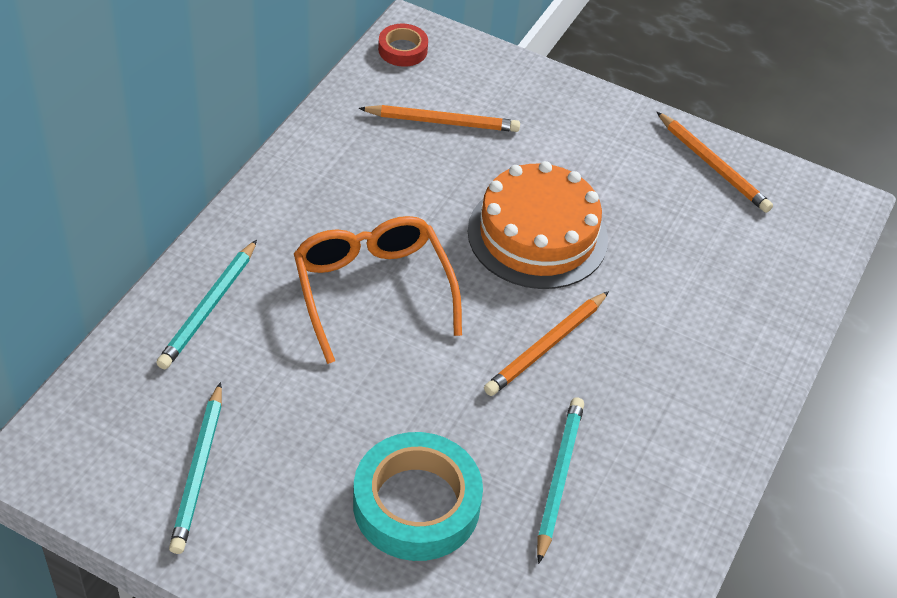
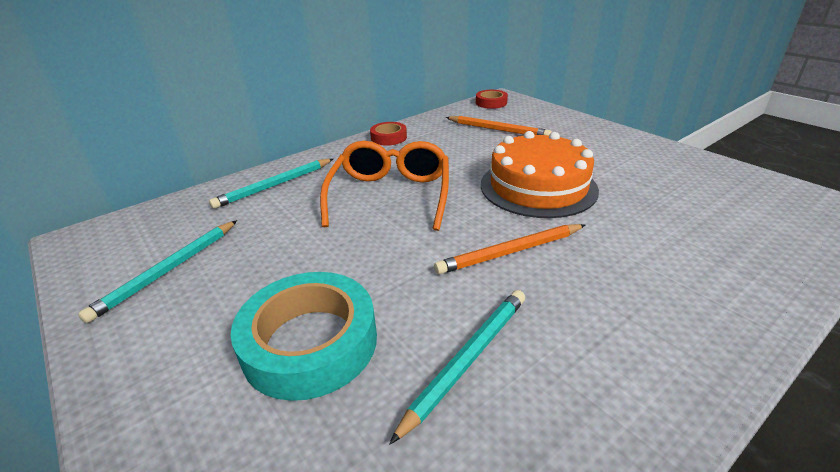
camera: 30 degrees right, 15 degrees down
orange pencil [657,112,773,213] -> none
none -> red tape [370,122,407,146]

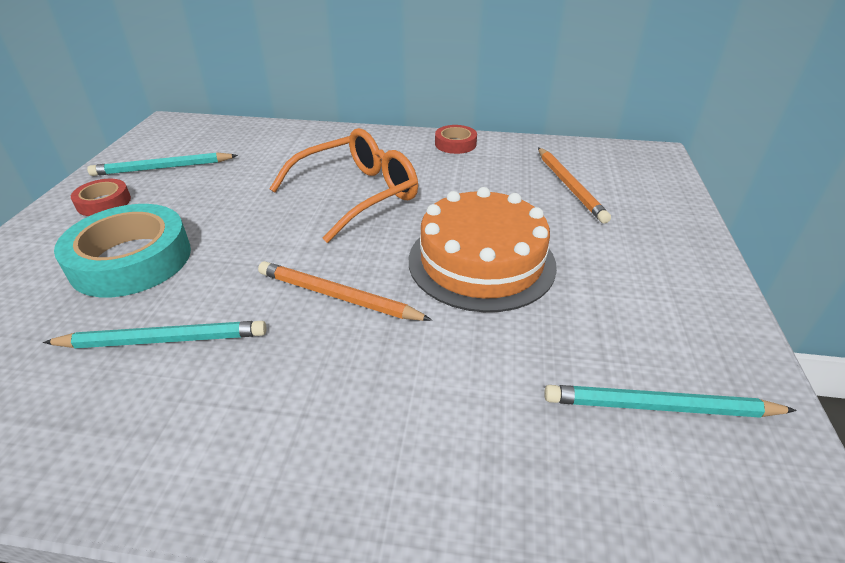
camera: 45 degrees right, 5 degrees up
turquoise pencil [209,159,333,209] -> turquoise pencil moved to [544,385,797,418]
red tape [476,90,508,109] -> red tape moved to [71,179,131,216]

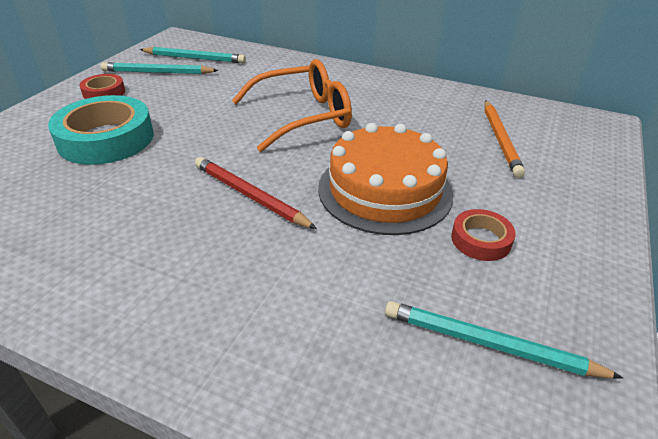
camera: 15 degrees right, 0 degrees up
turquoise pencil [43,321,267,349] -> turquoise pencil moved to [140,47,246,63]
orange pencil [258,261,432,321] -> red pencil [195,157,317,229]
red tape [435,125,477,154] -> red tape moved to [451,209,516,261]

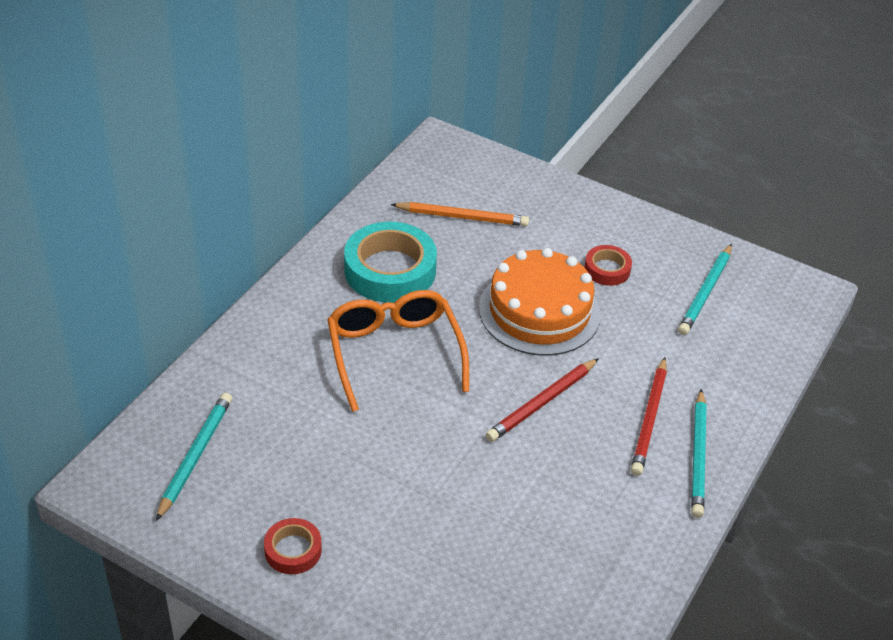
camera: 85 degrees left, 5 degrees up
turquoise tape [48,95,154,165] -> turquoise tape moved to [344,222,437,303]
turquoise pencil [101,62,219,74] -> turquoise pencil moved to [691,389,707,518]
none -> red pencil [631,357,667,476]

